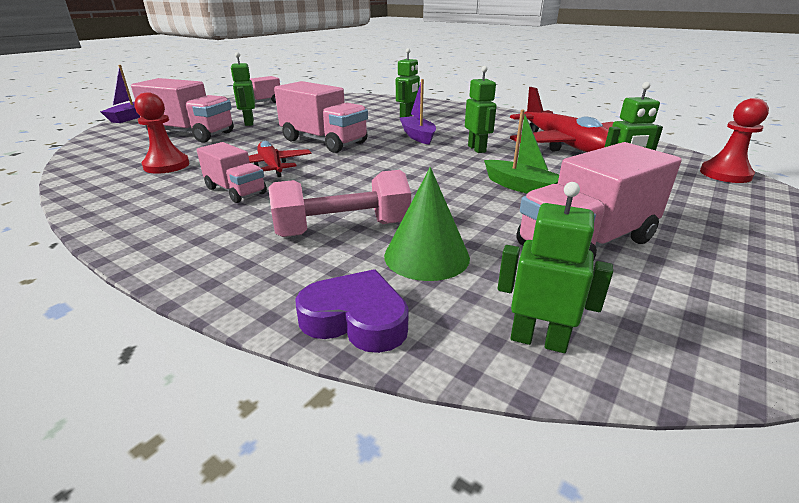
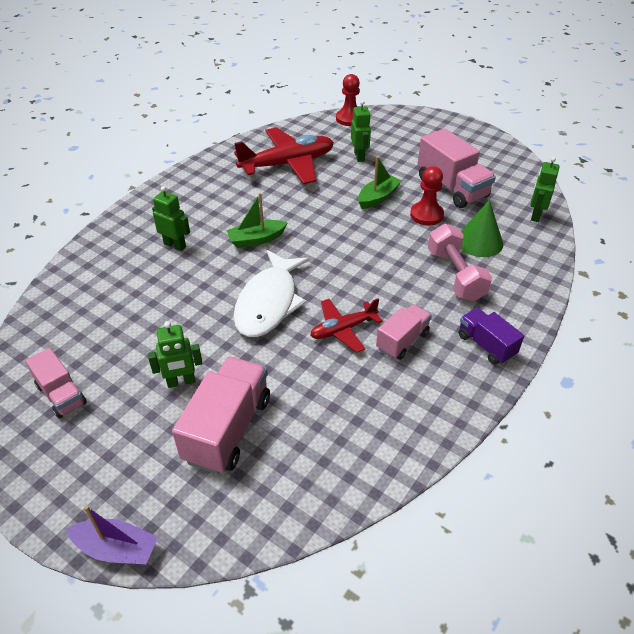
camera: 90 degrees left, 15 degrees up
red pawn [135,93,190,174] -> red pawn moved to [410,166,444,226]
pink truck [274,81,368,153] -> white fish [233,250,309,337]
purple heart [295,269,409,353] -> none
purple boat [400,79,436,145] -> green boat [226,193,288,248]
green robot [465,66,496,153] -> none
none -> purple truck [459,308,524,365]

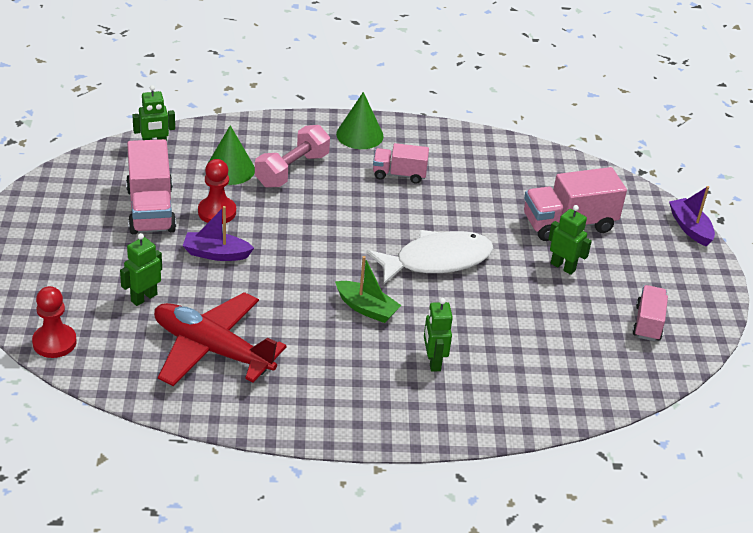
camera: 130 degrees left, 5 degrees down
red plane [310,298,383,353] -> none
green boat [358,156,402,209] -> purple boat [183,206,254,261]
pink truck [417,128,496,208] -> pink truck turned 150 degrees clockwise [126,139,176,234]
purple truck [459,308,524,365] -> green cone [336,92,384,149]

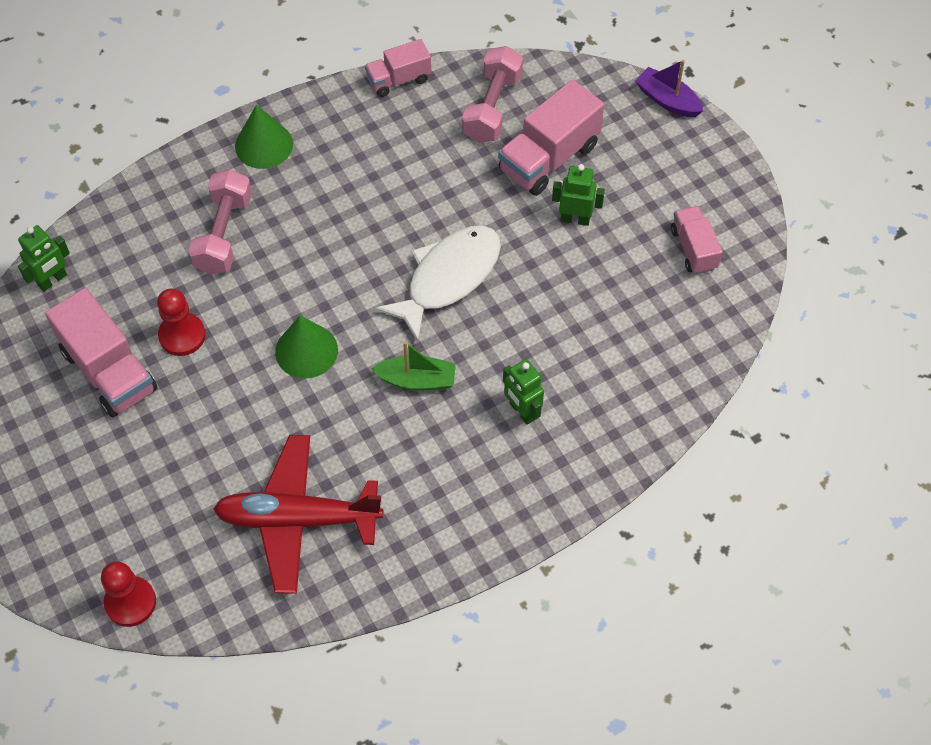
camera: 25 degrees left, 20 degrees up
green robot [120,233,162,306] -> none
purple boat [183,206,254,261] -> none
green cone [207,125,255,185] -> green cone moved to [275,315,338,379]
pink truck [373,143,429,184] -> pink truck moved to [365,39,431,97]
none -> pink dumbbell [462,46,523,143]

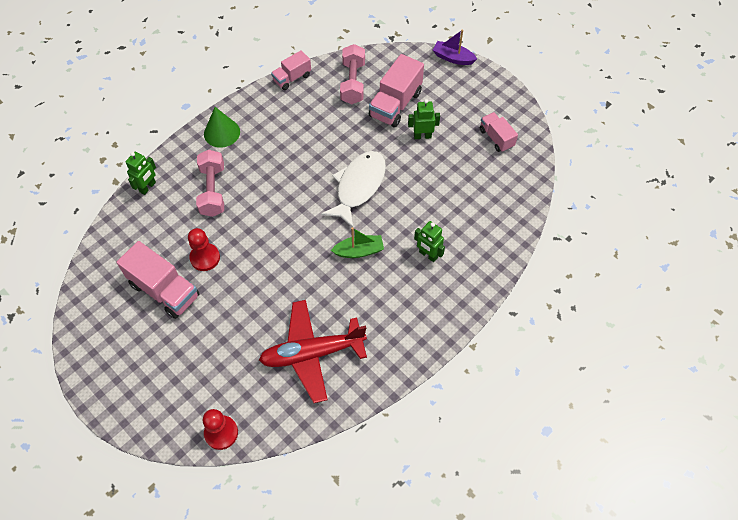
camera: 15 degrees left, 0 degrees up
green robot [18,225,70,291] -> green robot moved to [126,152,156,195]
green cone [275,315,338,379] -> none

